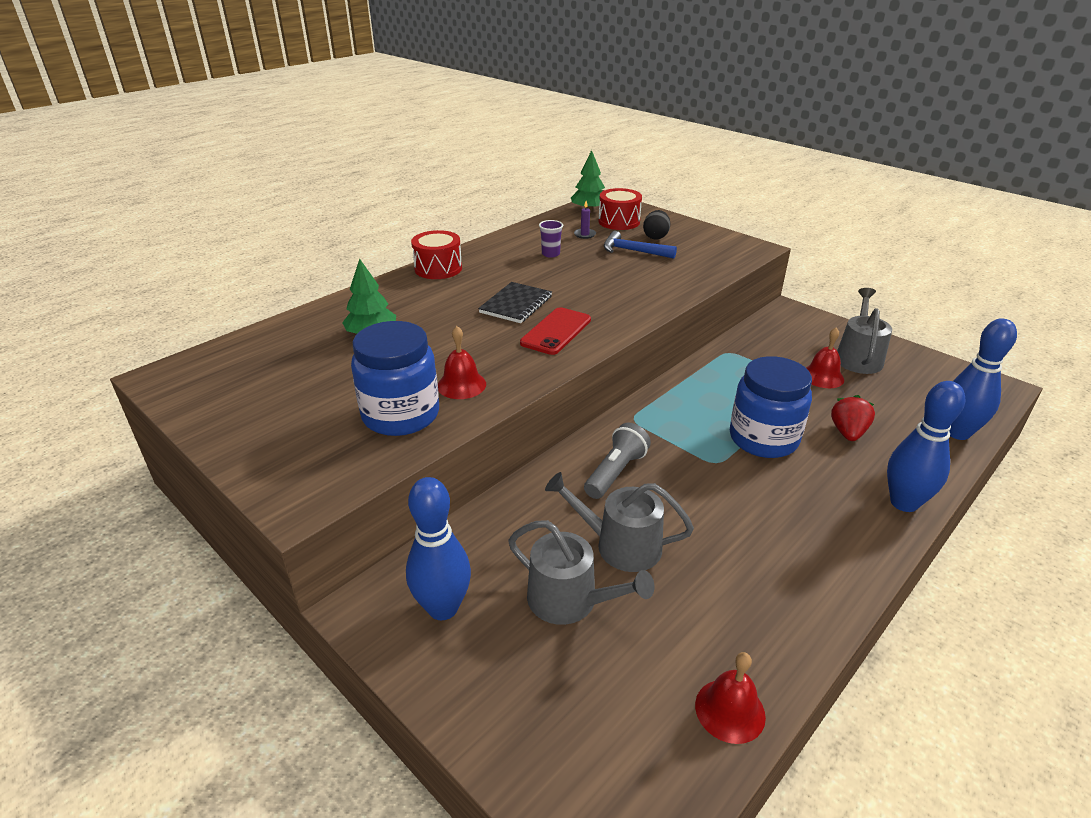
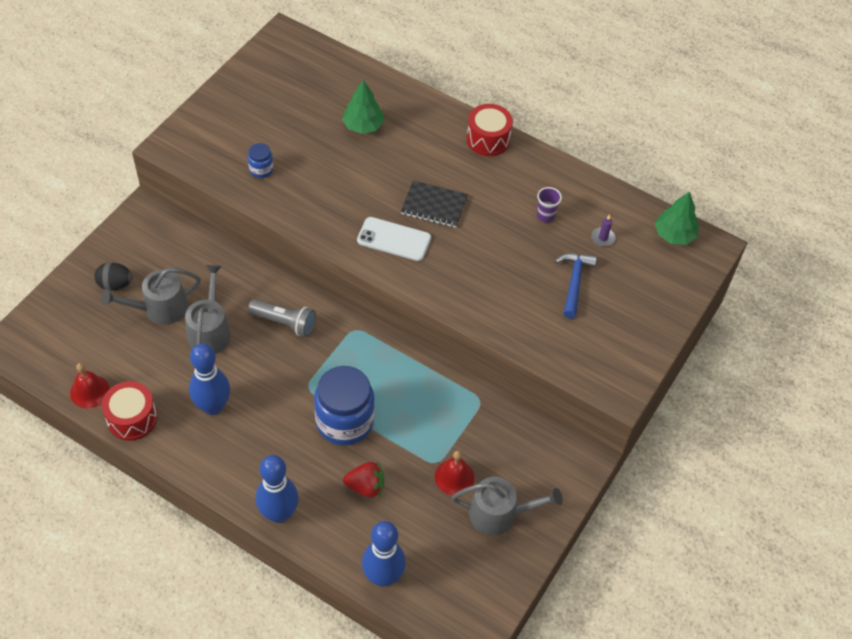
camera: 75 degrees right, 20 degrees up
blue jar [351,321,439,436] -> blue jar [248,143,274,178], size x0.45
blue bowling pin [406,477,471,620] -> blue bowling pin moved to [189,343,230,415]
red bell [438,326,486,399] -> none
grey watering can [508,520,654,625] -> grey watering can turned 45 degrees clockwise [101,268,201,325]
red phone [520,307,591,355] -> white phone [357,217,431,261]
red drum [598,188,642,230] -> red drum moved to [102,381,157,441]
black egg [643,210,670,239] -> black egg moved to [94,263,132,291]

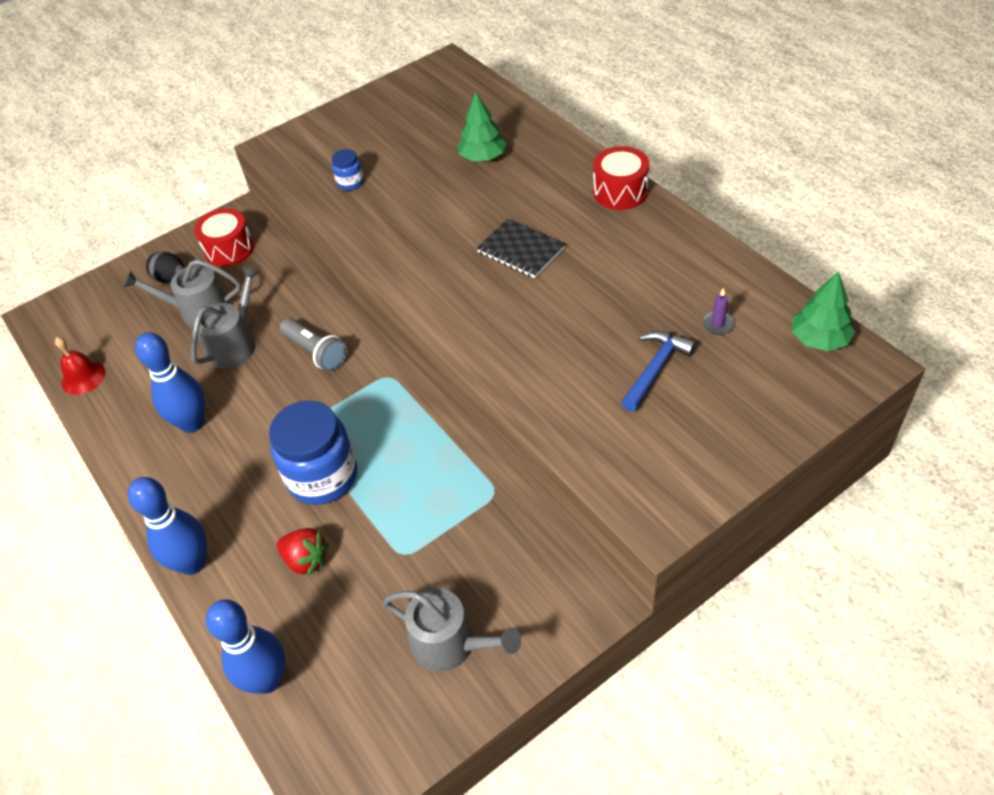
camera: 30 degrees right, 5 degrees down
red drum [102,381,157,441] -> red drum moved to [194,208,254,267]
white phone [357,217,431,261] -> none
red bell [435,450,474,495] -> none
purple cup [537,187,562,223] -> none

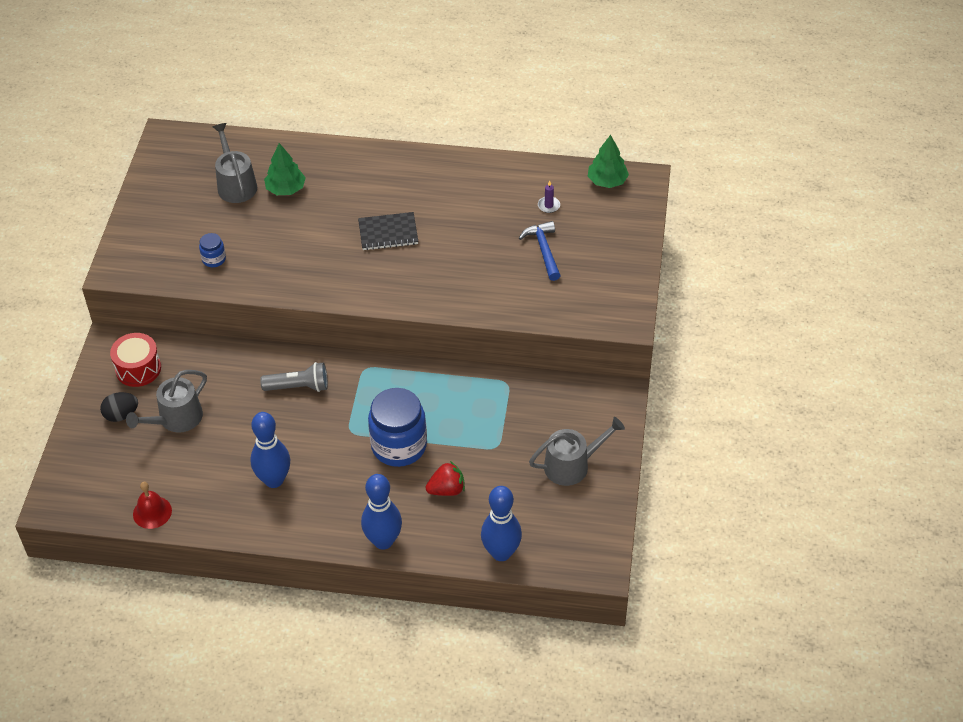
camera: 50 degrees left, 0 degrees up
grey watering can [191,267,260,369] -> grey watering can moved to [213,123,257,203]
red drum [593,146,649,210] -> none

